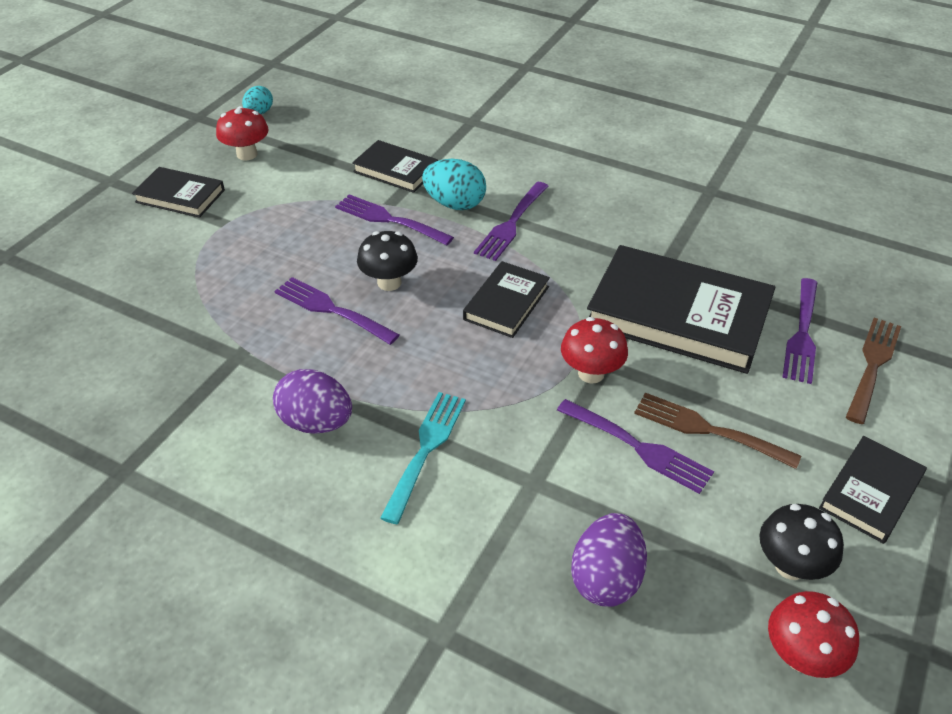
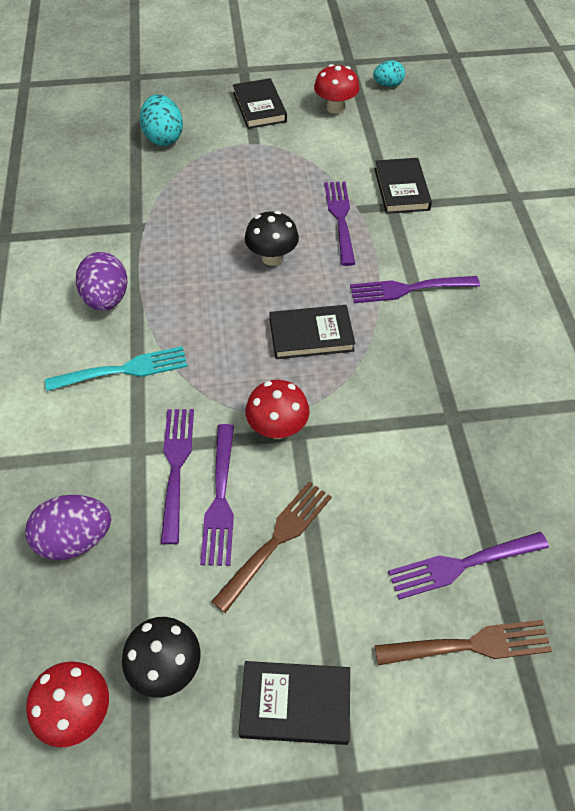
camera: 55 degrees right, 10 degrees up
purple fork [275,277,400,345] -> purple fork moved to [161,409,194,544]
turquoise egg [422,159,486,210] -> turquoise egg moved to [140,94,183,146]
black book [587,245,775,374] -> none
brown fork [634,393,801,469] -> brown fork turned 45 degrees clockwise [211,481,332,613]

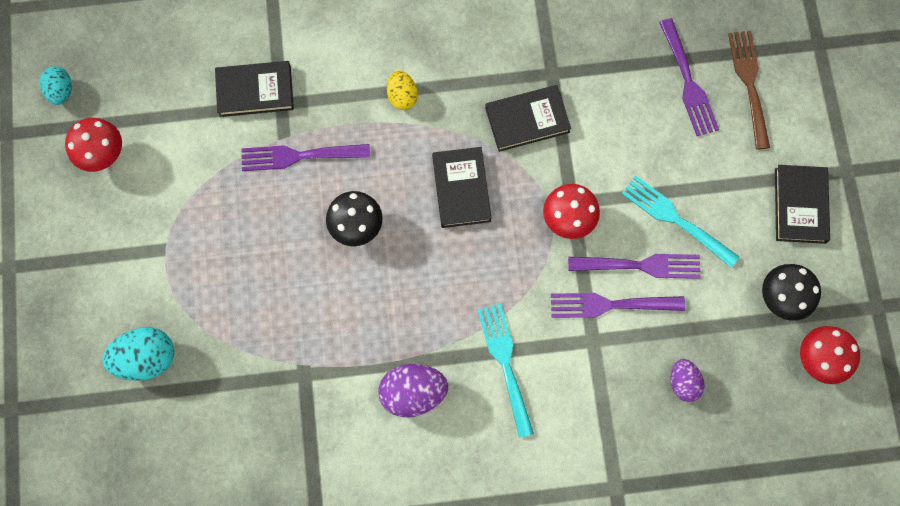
camera: 90 degrees left, 20 degrees up
purple egg [25,495,111,560] -> purple egg [671,359,705,402], size x0.62
brown fork [211,481,332,613] -> turquoise fork [621,175,739,267]
black book [233,78,287,129] -> black book moved to [485,85,571,152]
purple fork [350,276,480,303] -> yellow egg [387,70,418,110]

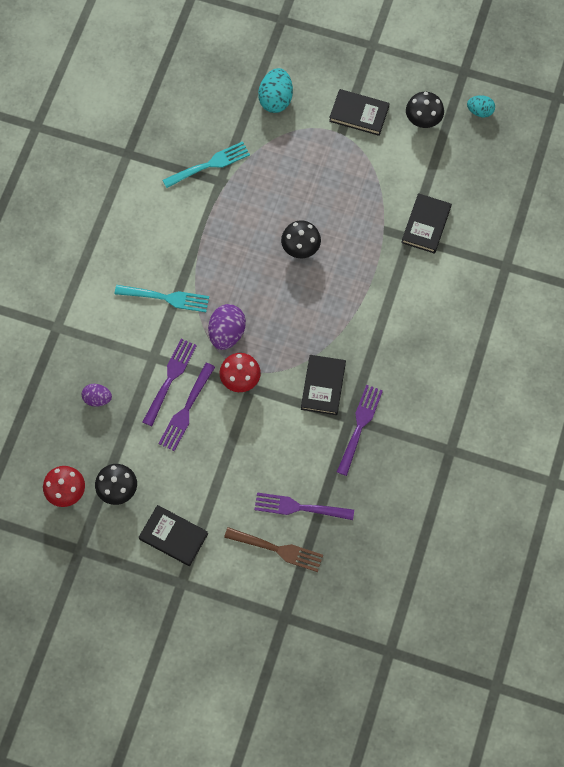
camera: 115 degrees right, 5 degrees down
red mushroom [65,118,122,172] -> black mushroom [406,92,444,128]
purple fork [241,144,370,171] -> purple fork moved to [337,385,383,476]
purple egg [378,364,448,418] -> purple egg moved to [208,304,246,350]
yellow egg [387,70,418,110] -> none
black book [432,147,492,228] -> black book moved to [329,89,390,136]
turquoise fork [621,175,739,267] -> turquoise fork moved to [163,141,250,188]

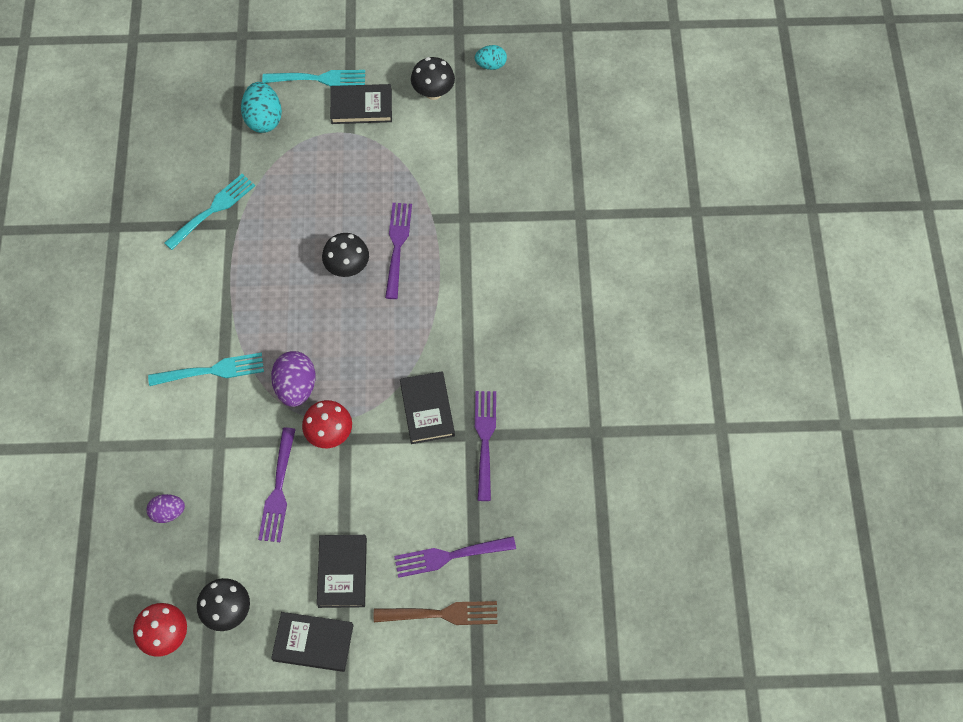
camera: 20 degrees left, 5 degrees down
purple fork [143,339,197,426] -> purple fork moved to [385,203,412,299]
black book [401,193,452,254] -> black book moved to [317,535,367,608]
none -> turquoise fork [262,70,365,87]

